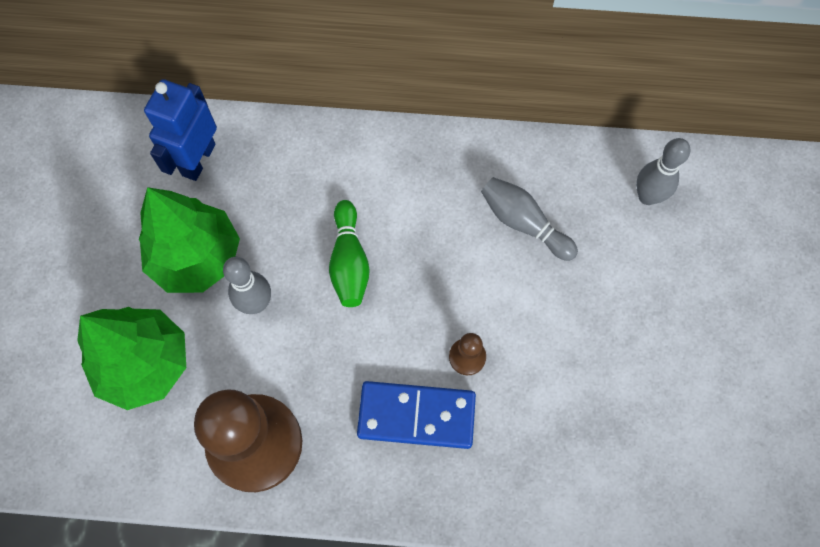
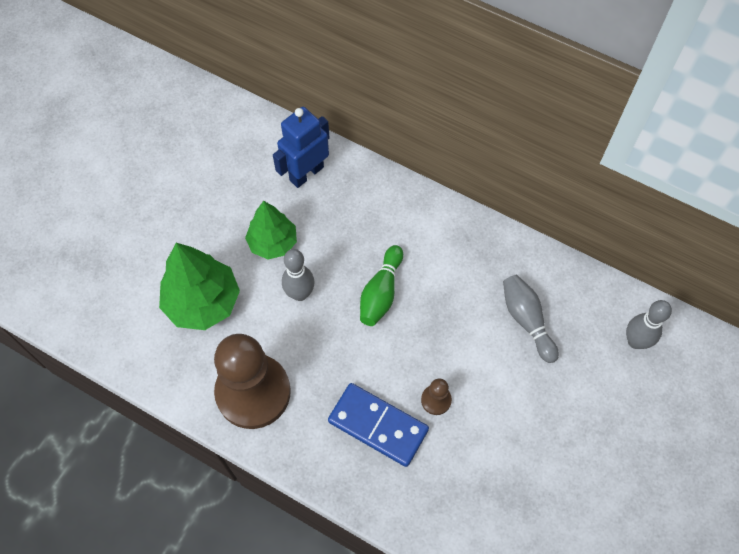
camera: 25 degrees right, 5 degrees down
green tree [139,187,240,293] -> green tree [245,201,297,259], size x0.67

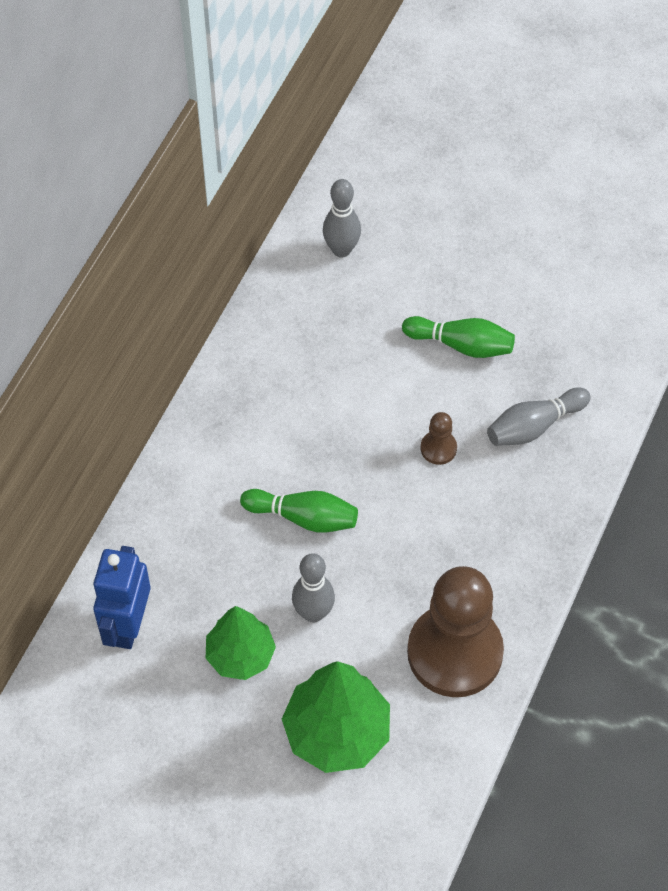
camera: 95 degrees left, 5 degrees down
blue robot [273,107,330,188] -> blue robot turned 60 degrees clockwise [93,546,151,649]
blue domino [328,383,429,467] -> none
grey bowling pin [503,274,559,363] -> grey bowling pin moved to [487,387,591,446]
none -> green bowling pin [402,316,515,358]

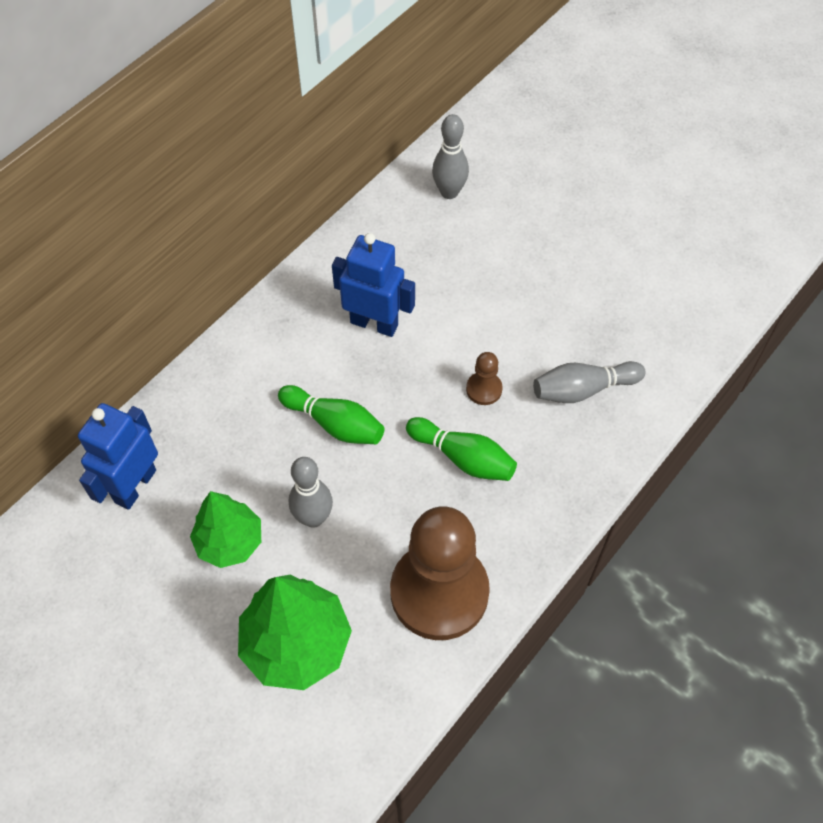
camera: 15 degrees right, 0 degrees up
green bowling pin [402,316,515,358] -> green bowling pin moved to [406,417,517,481]
none -> blue robot [332,233,415,337]

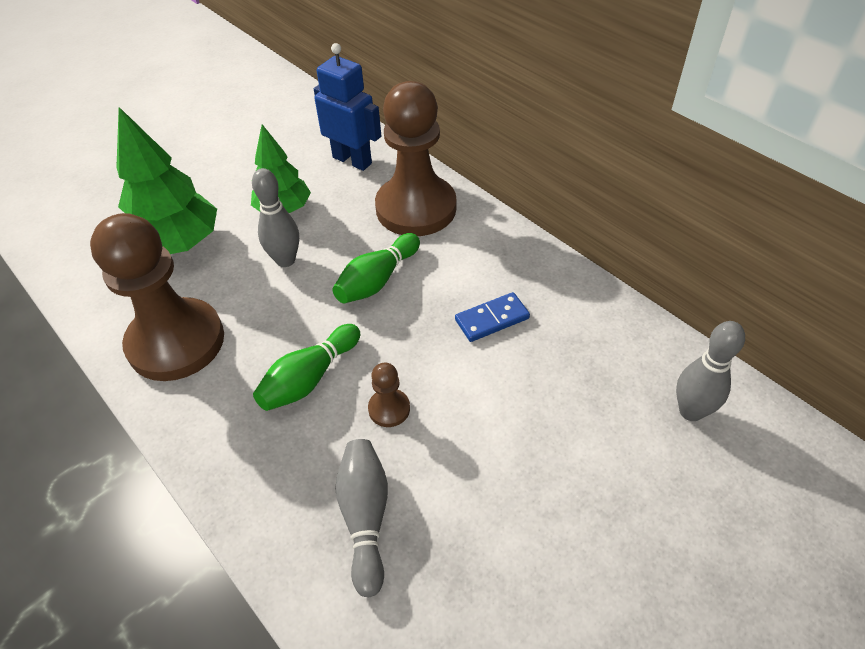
camera: 100 degrees right, 10 degrees down
blue robot [332,233,415,337] -> blue domino [455,292,530,342]
none -> brown pawn [375,81,457,236]

